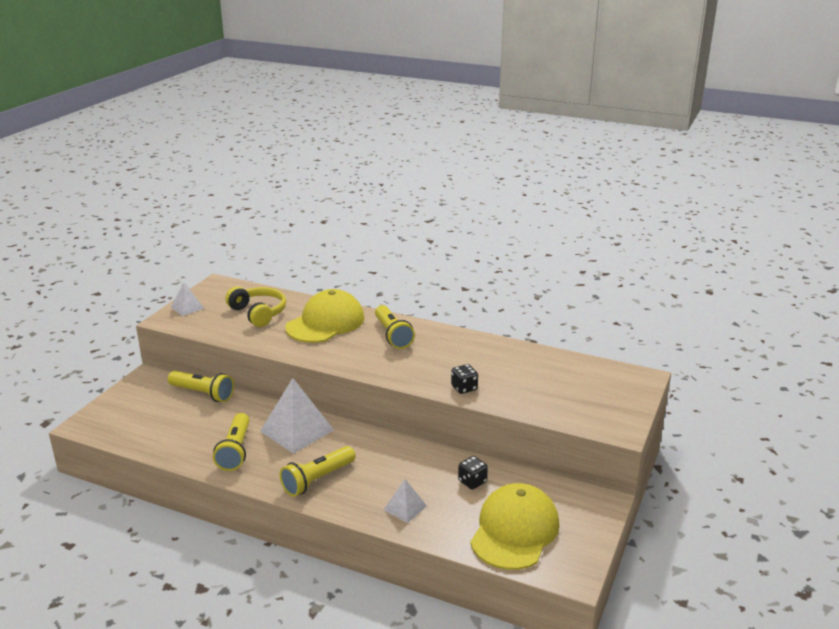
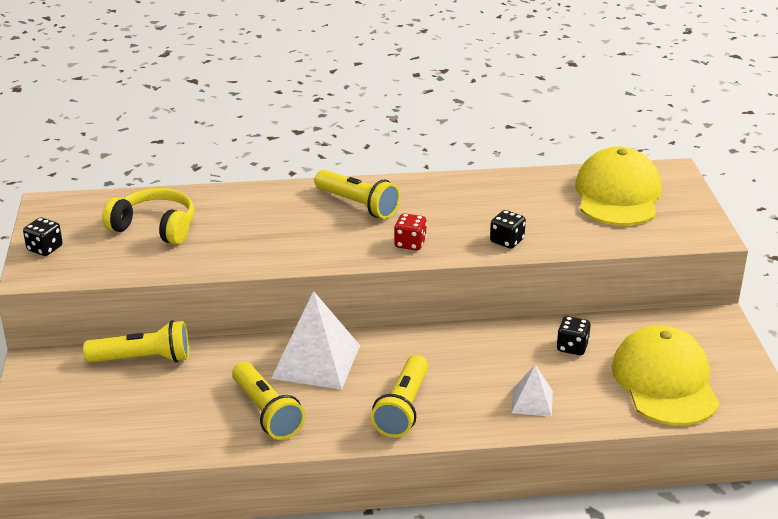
camera: 30 degrees left, 5 degrees up
white pyramid [171,282,205,316] -> black dice [23,217,63,256]
yellow cap [285,289,364,343] -> yellow cap moved to [575,147,662,226]
none -> red dice [394,213,427,251]

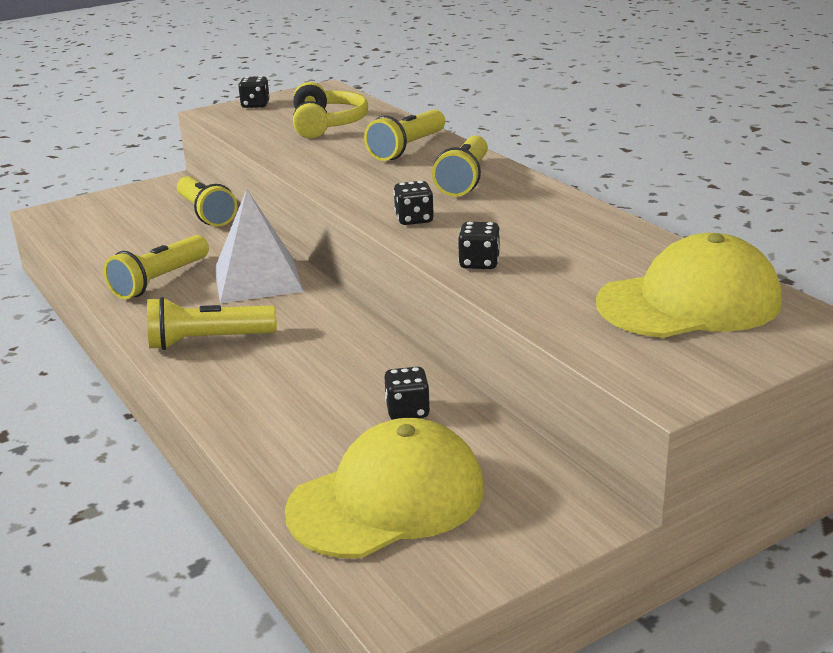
camera: 65 degrees right, 5 degrees down
red dice [394,213,427,251] -> black dice [394,181,434,225]
white pyramid [511,365,553,417] -> none
none -> yellow flashlight [364,109,445,161]

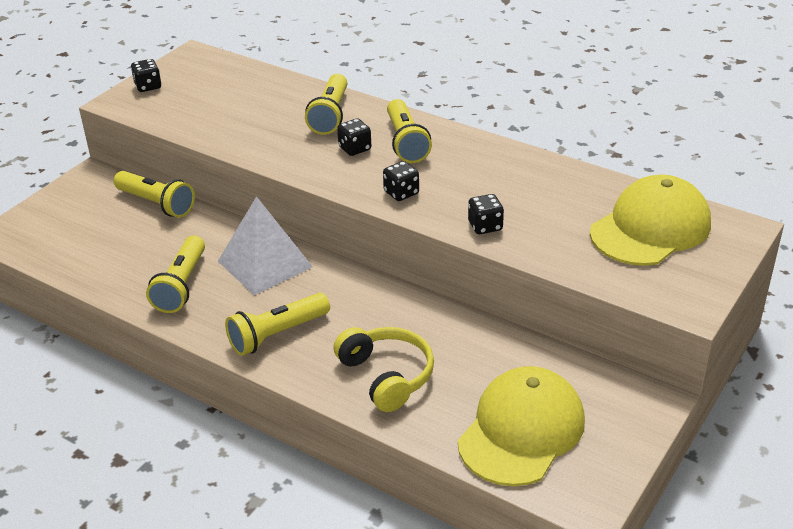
camera: 25 degrees left, 10 degrees up
yellow headphones [293,82,368,138] -> yellow headphones moved to [334,327,434,412]
black dice [384,367,430,420] -> black dice moved to [337,118,371,156]

